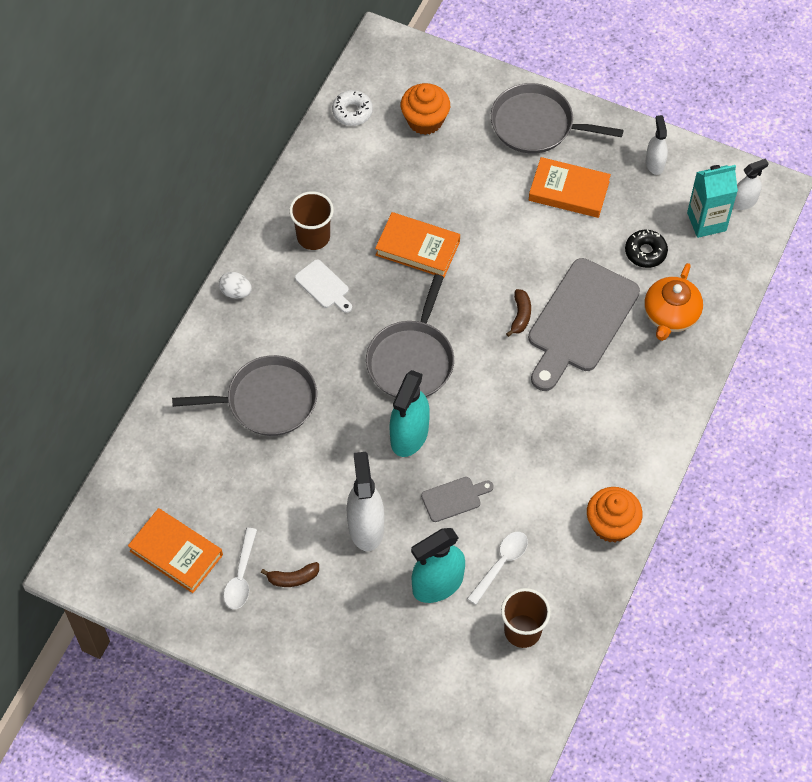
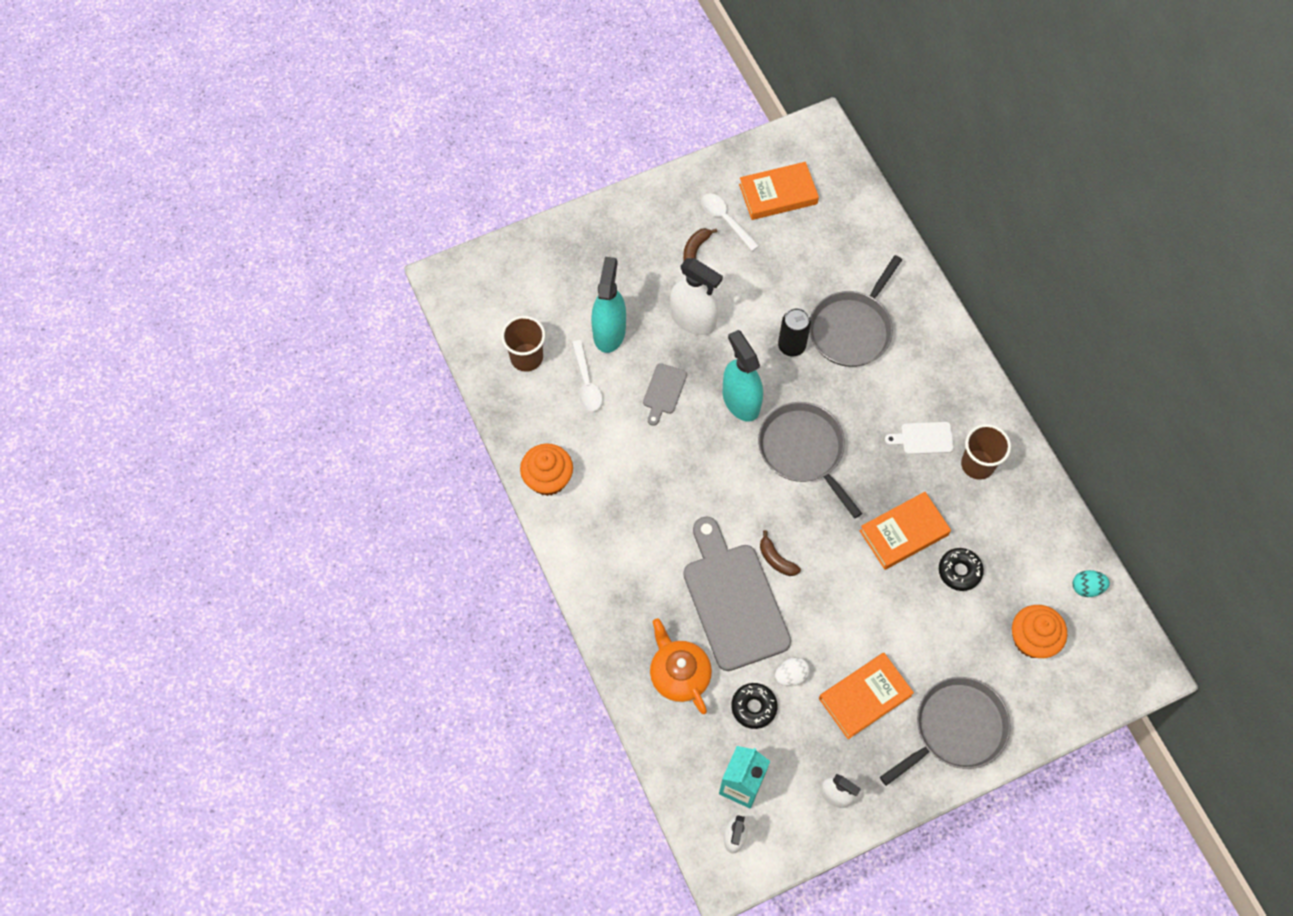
camera: 130 degrees right, 5 degrees up
white egg [219,272,252,298] -> white egg moved to [775,657,810,686]
white donut [332,90,373,126] -> turquoise egg [1073,570,1110,597]
none -> black can [778,308,811,356]
none -> black donut [939,548,984,591]

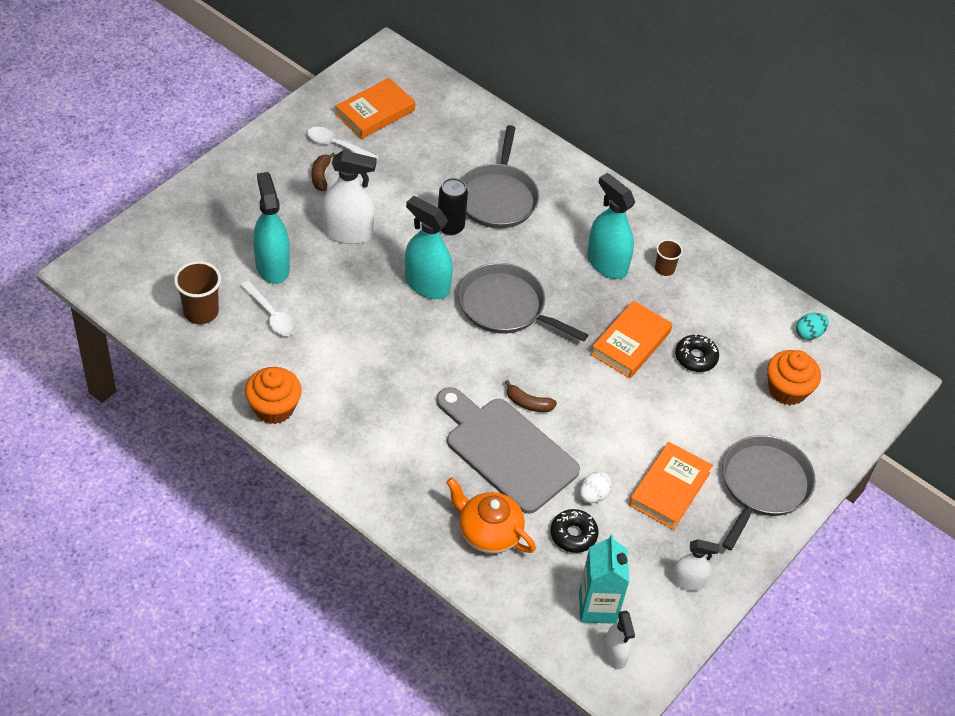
camera: 30 degrees left, 15 degrees down
grey cutting board [643,363,687,426] -> none
white cutting board [885,422,954,455] -> turquoise spray bottle [587,173,635,279]
brown cup [961,424,1011,480] -> brown cup [655,239,683,276], size x0.61

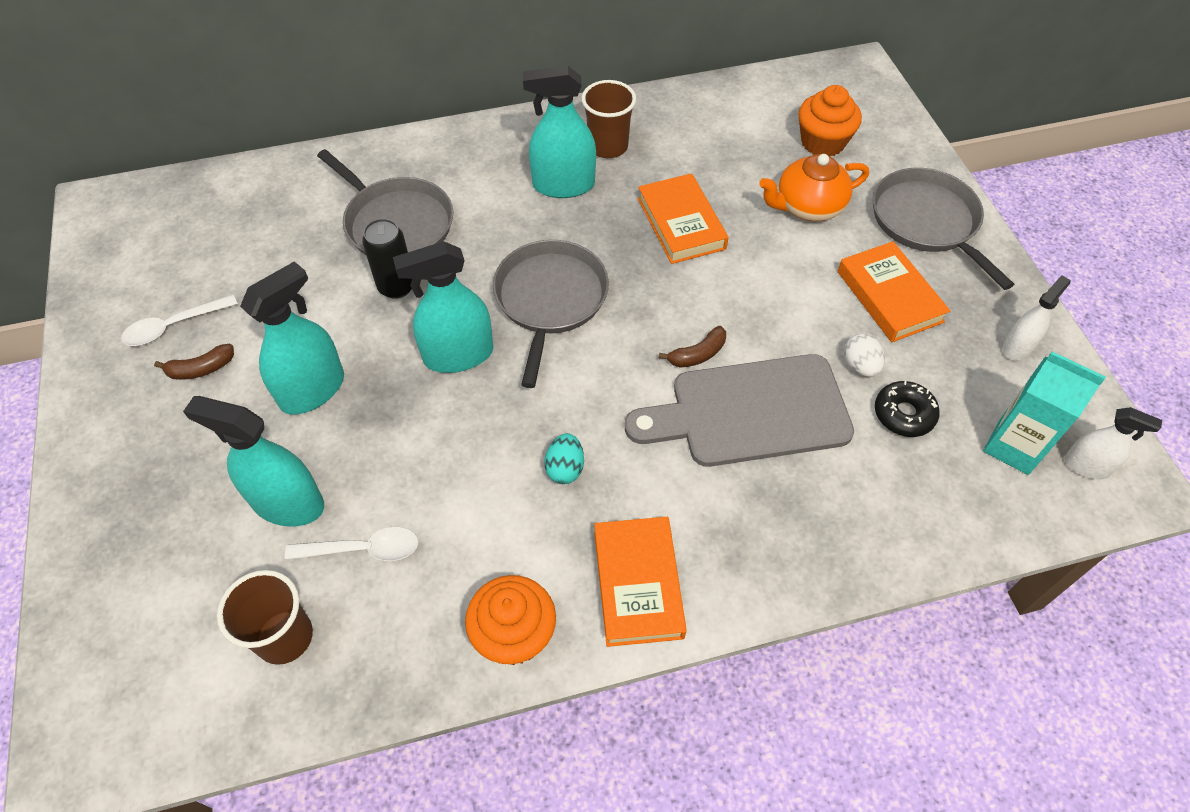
camera: 50 degrees left, 5 degrees up
brown banana [311,152,335,191] -> brown banana turned 60 degrees counterclockwise [154,344,234,380]
white spray bottle [322,150,377,244] -> turquoise spray bottle [240,261,344,415]
orange book [335,78,415,139] -> orange book moved to [594,517,687,647]
orange teapot [446,477,536,554] -> orange teapot moved to [759,154,869,221]
grey pan [458,263,588,341] -> grey pan turned 120 degrees clockwise [493,240,609,388]
brown cup [655,239,683,276] -> brown cup [581,80,636,158], size x1.64
black donut [675,334,719,372] -> none
turquoise egg [796,313,829,340] -> turquoise egg moved to [544,433,584,484]

